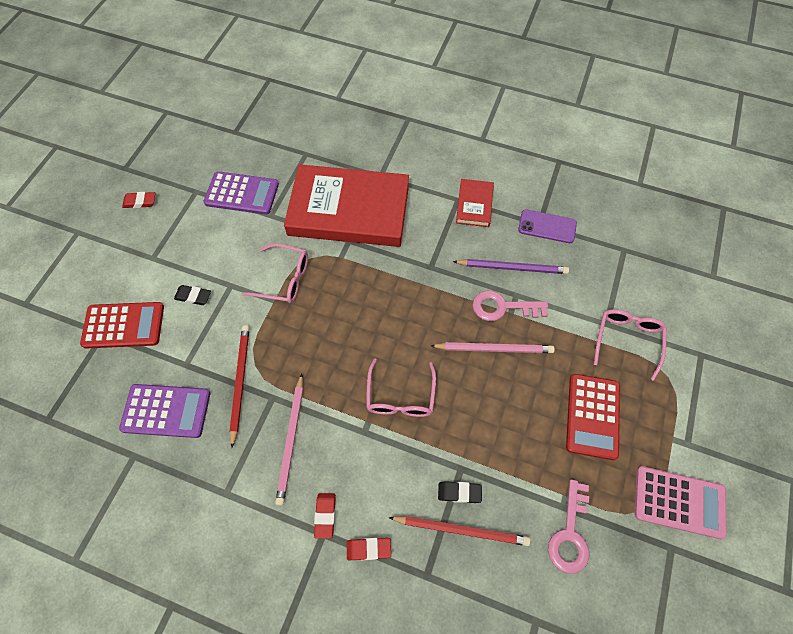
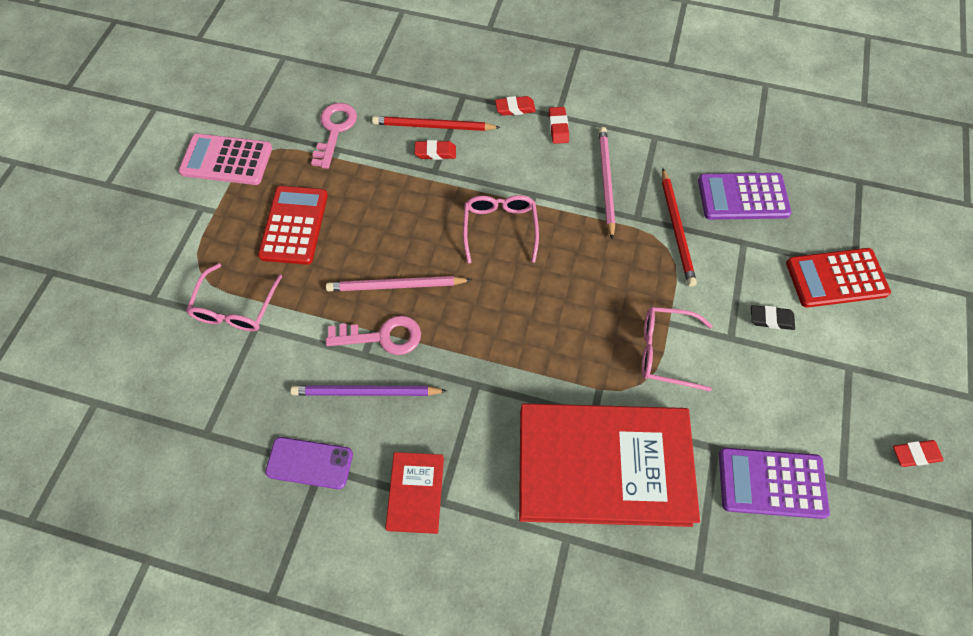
camera: 175 degrees right, 0 degrees up
black eraser [438,481,482,503] -> red eraser [415,140,456,160]

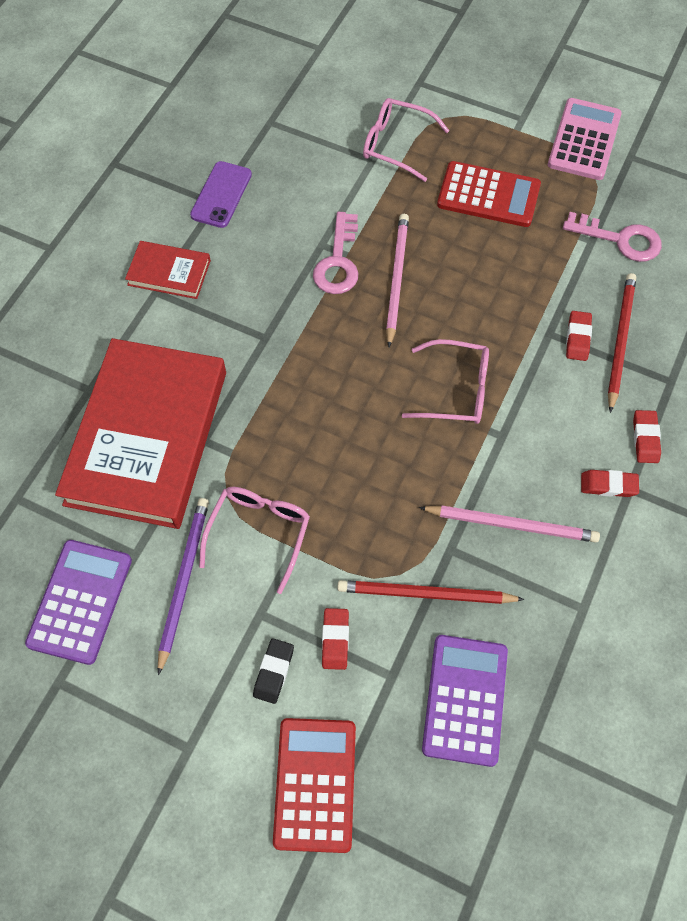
camera: 100 degrees right, 0 degrees up
purple pencil [290,385,447,396] -> purple pencil moved to [158,498,209,676]
red eraser [893,440,943,467] -> red eraser moved to [322,608,349,670]

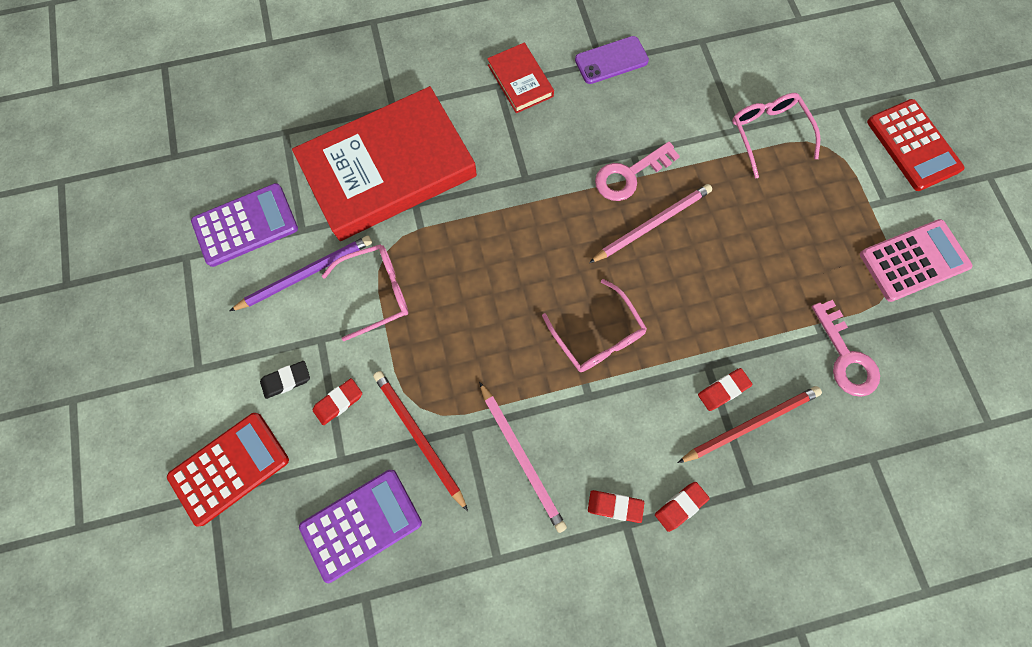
camera: 50 degrees right, 10 degrees up
red calculator [437,161,541,227] -> red calculator moved to [867,99,964,191]
red eraser [581,470,639,497] -> red eraser turned 45 degrees counterclockwise [588,490,644,523]

